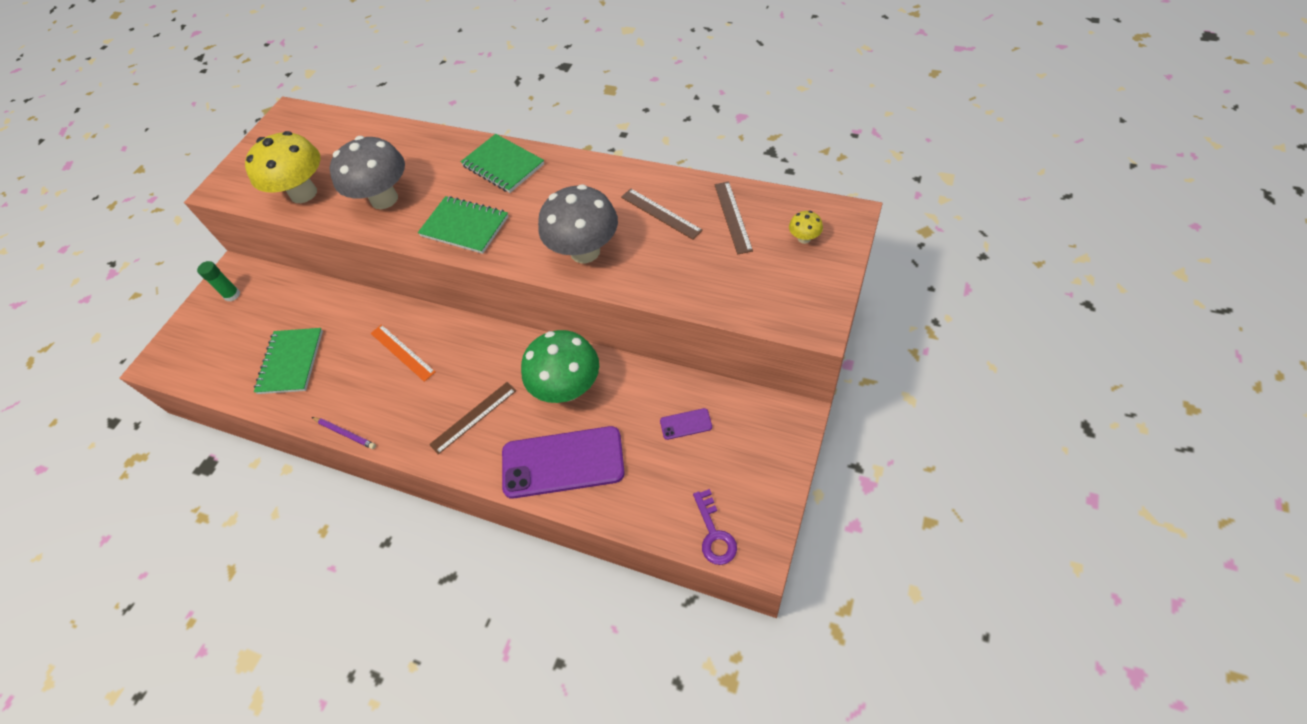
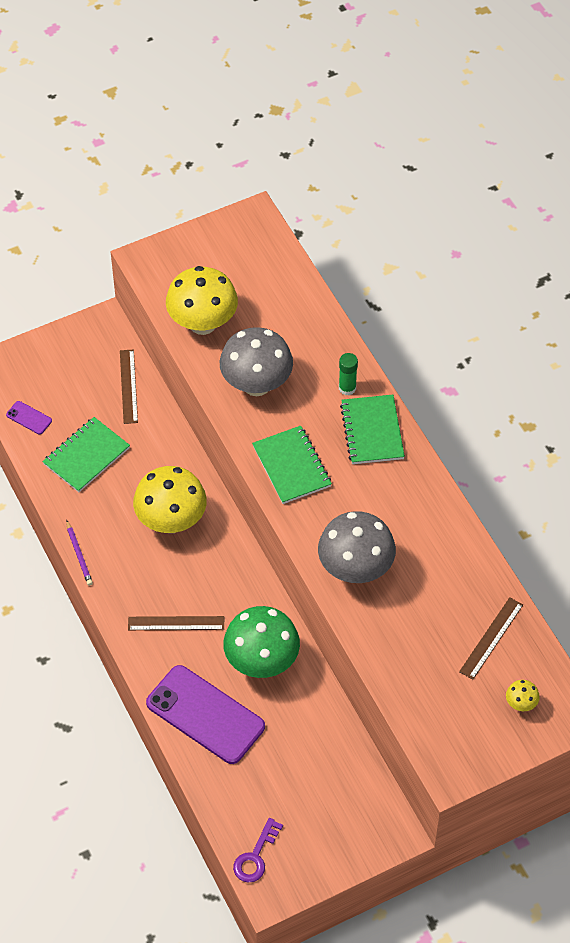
camera: 35 degrees right, 0 degrees up
green glue stick [197,261,240,301] -> green glue stick moved to [339,353,358,395]
orange ruler [371,324,436,382] -> yellow mushroom [133,466,207,533]
brown ruler [621,189,703,240] -> brown ruler moved to [120,349,138,424]
purple phone [660,408,712,440] -> purple phone moved to [6,401,52,434]

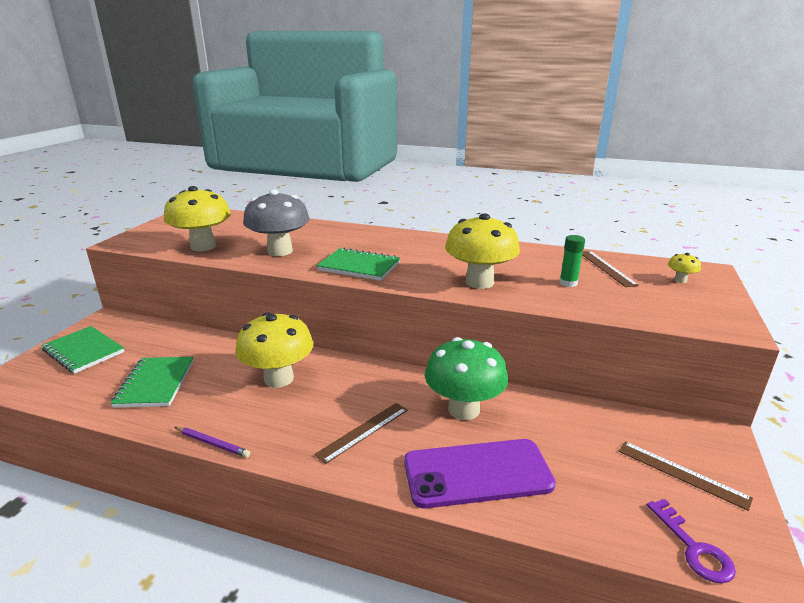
camera: 45 degrees left, 30 degrees down
purple phone [6,401,52,434] -> none
brown ruler [120,349,138,424] -> brown ruler moved to [619,441,753,511]
grey mushroom [318,511,396,583] -> yellow mushroom [445,213,520,289]
green glue stick [339,353,358,395] -> green glue stick moved to [559,235,585,287]
green notebook [340,394,405,464] -> green notebook moved to [41,326,125,374]

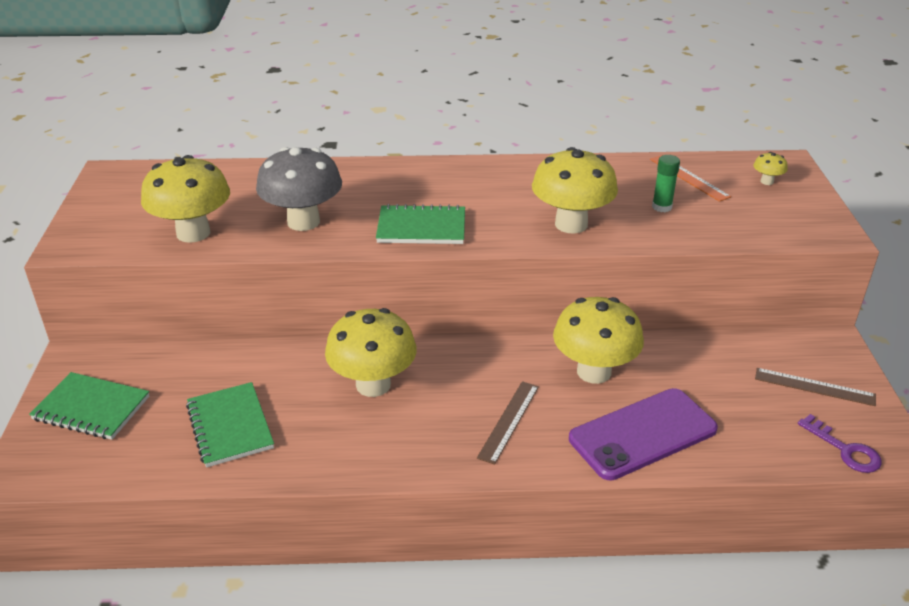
camera: 20 degrees left, 10 degrees up
purple pencil [175,427,250,458] -> none
green mushroom [425,337,509,420] -> yellow mushroom [553,297,644,384]
brown ruler [582,251,639,287] -> orange ruler [650,155,731,202]

